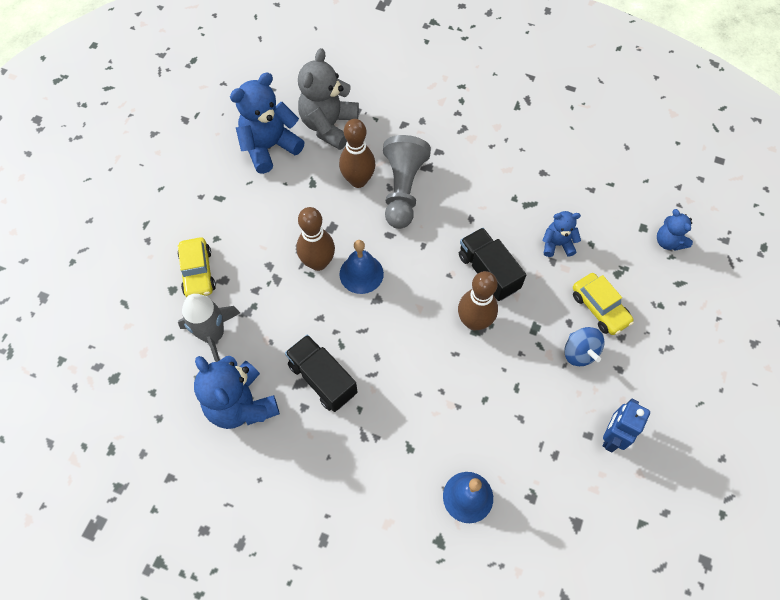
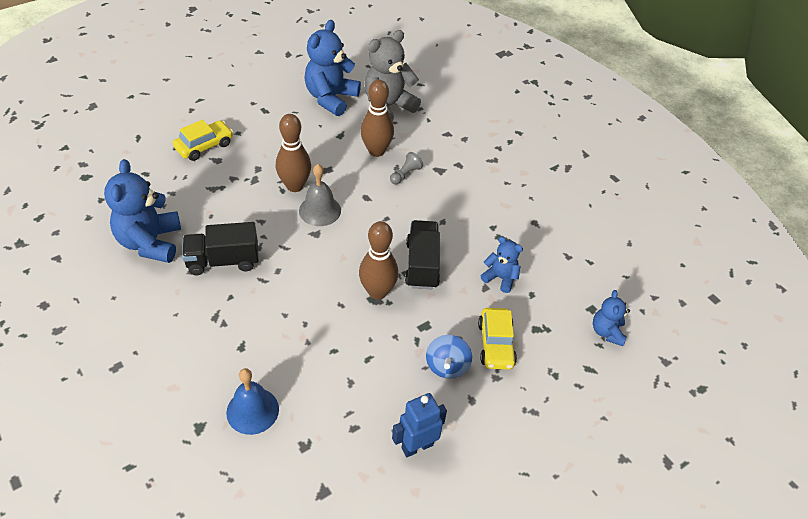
camera: 30 degrees right, 15 degrees down
yellow car [177,237,216,297] -> yellow car turned 150 degrees counterclockwise [173,120,233,161]
grey rocket [178,294,240,362] -> none
blue teddy bear [230,73,305,174] -> blue teddy bear turned 60 degrees counterclockwise [304,20,361,116]
black truck [285,334,357,412] -> black truck turned 90 degrees counterclockwise [182,222,258,275]
blue bell [340,240,384,294] -> grey bell [299,164,341,226]
grey pawn [383,135,431,229] -> grey pawn [390,152,423,184], size x0.44

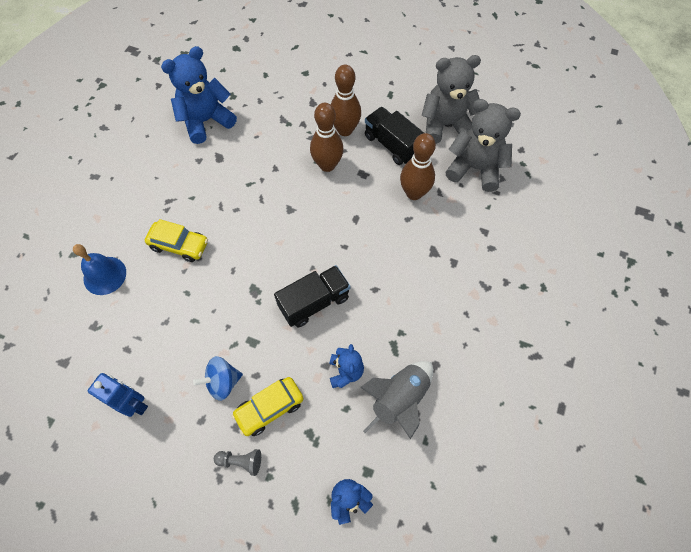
camera: 60 degrees right, 15 degrees up
yellow car [173,120,233,161] -> yellow car moved to [145,219,208,262]
black truck [182,222,258,275] -> black truck moved to [365,107,424,165]
grey bell [299,164,341,226] -> none
blue teddy bear [304,20,361,116] -> grey teddy bear [421,55,481,144]
brown bowling pin [359,221,399,300] -> brown bowling pin moved to [331,65,361,136]
grey pawn [390,152,423,184] -> grey pawn moved to [214,449,261,476]
none -> grey rocket [360,361,433,440]

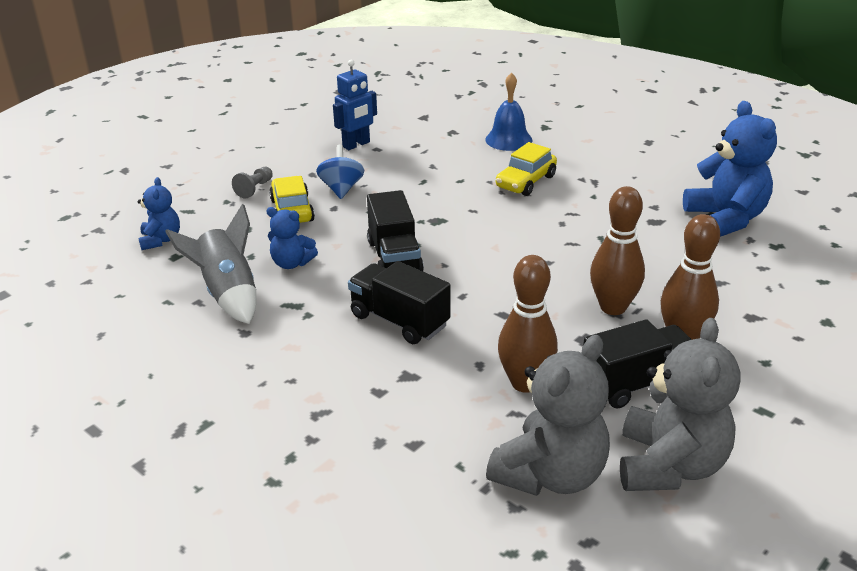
camera: 110 degrees right, 30 degrees down
none -> black truck [348,261,450,344]

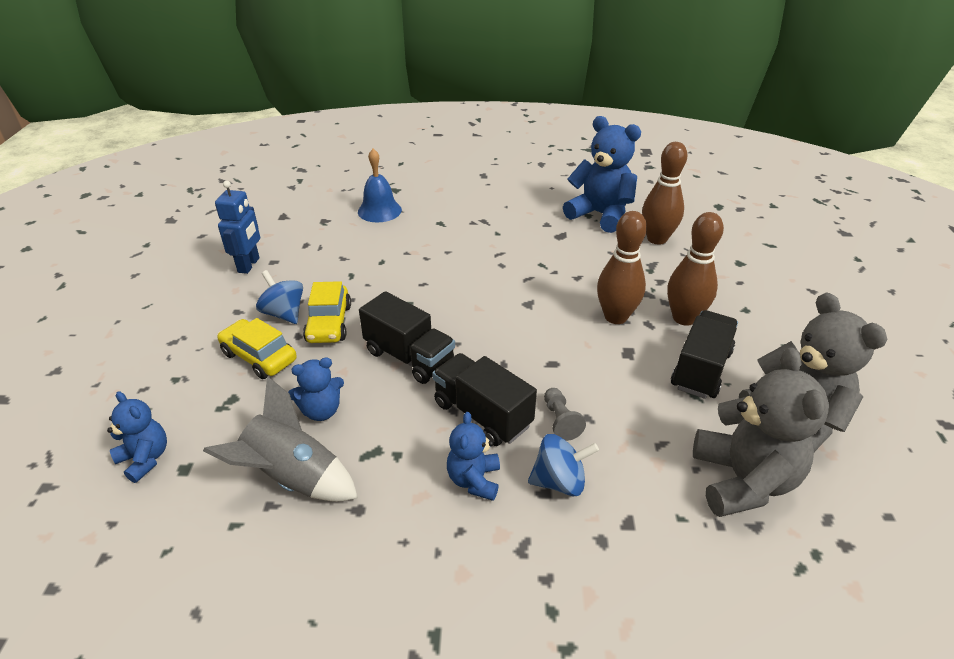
camera: 40 degrees left, 5 degrees up
grey pawn [232,167,273,198] -> grey pawn moved to [544,388,586,441]
black truck [348,261,450,344] -> black truck turned 45 degrees clockwise [432,353,537,446]
yellow car [496,142,557,196] -> yellow car moved to [303,281,351,343]
brown bowling pin [498,255,558,393] -> brown bowling pin moved to [642,142,687,245]
none -> blue teddy bear [447,412,500,501]
none -> blue spinning top [528,434,599,496]

